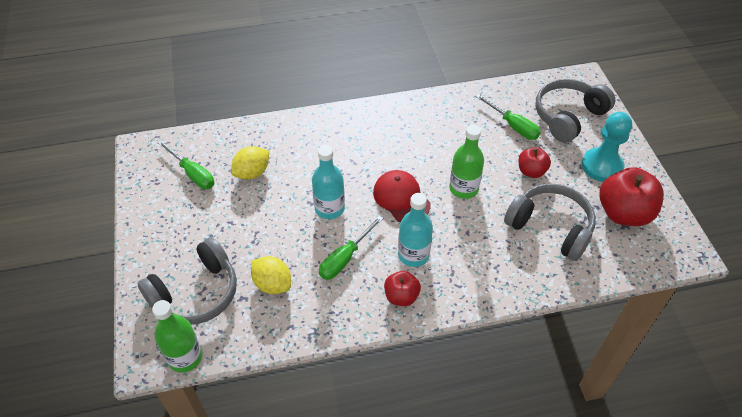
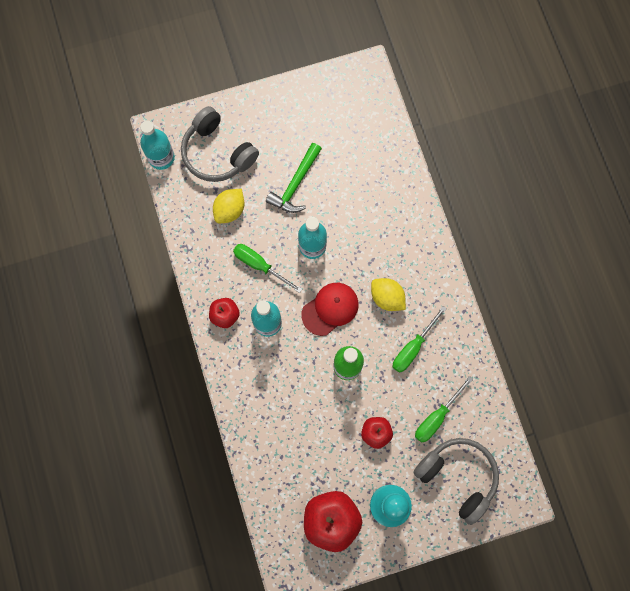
camera: 85 degrees right, 25 degrees up
green bottle [152,300,202,373] -> turquoise bottle [140,121,175,170]
green screwdriver [158,140,214,189] -> green screwdriver moved to [393,306,447,373]
yellow lemon [231,146,269,180] -> yellow lemon moved to [371,278,406,311]
grey headphones [504,184,596,261] -> none
none -> green hammer [266,143,322,213]

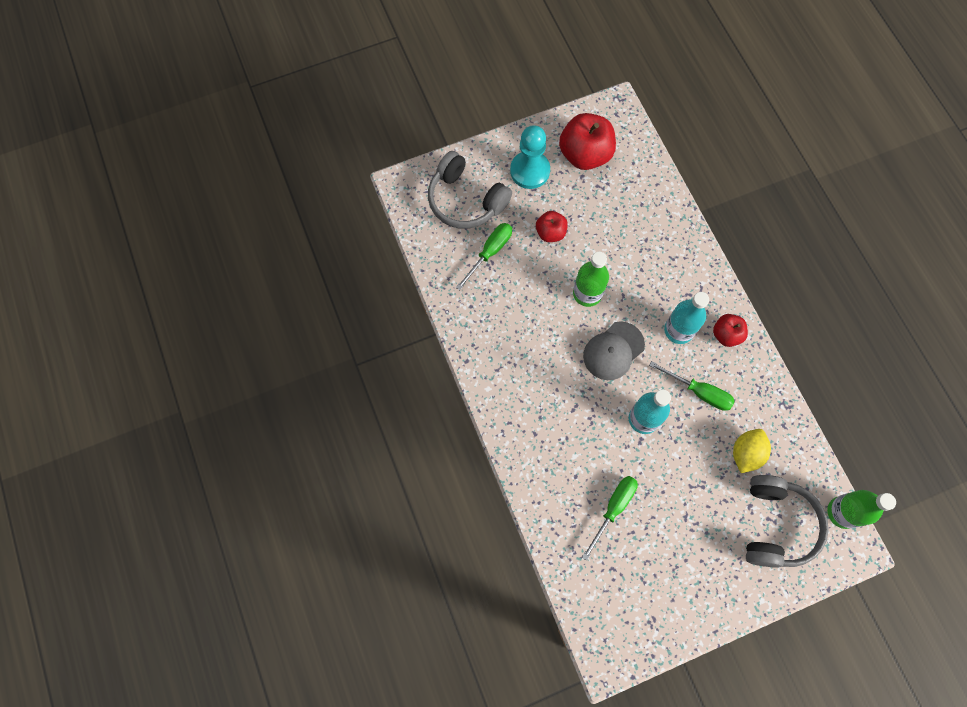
camera: 175 degrees right, 5 degrees down
turquoise bottle [140,121,175,170] -> green bottle [827,490,896,529]
grey headphones [181,106,259,182] -> grey headphones turned 60 degrees clockwise [746,475,829,568]
green hammer [266,143,322,213] -> none
red cap [302,283,359,336] -> grey cap [583,321,645,380]
yellow lemon [371,278,406,311] -> none
green screwdriver [393,306,447,373] -> green screwdriver moved to [582,476,638,561]

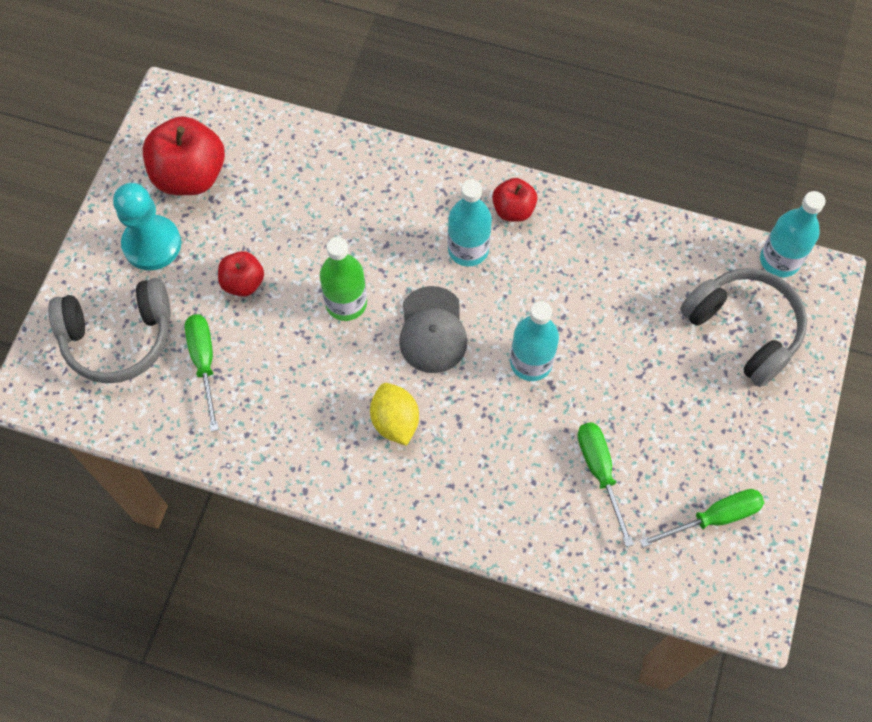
camera: 50 degrees left, 5 degrees down
green screwdriver [649,361,735,411] -> green screwdriver moved to [640,489,764,547]
yellow lemon [733,429,771,473] -> yellow lemon moved to [370,383,419,446]
green bottle [827,490,896,529] -> turquoise bottle [760,191,825,277]

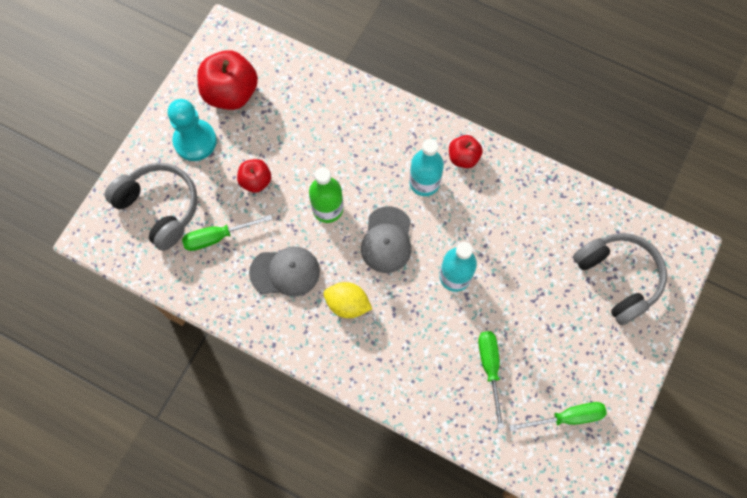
camera: 10 degrees right, 5 degrees up
grey headphones [48,278,171,384] -> grey headphones turned 135 degrees counterclockwise [105,163,198,251]
green screwdriver [185,314,219,432] -> green screwdriver turned 105 degrees counterclockwise [182,215,273,251]
yellow lemon [370,383,419,446] -> yellow lemon turned 60 degrees counterclockwise [324,282,372,318]
turquoise bottle [760,191,825,277] -> none
none -> grey cap [249,246,320,297]

